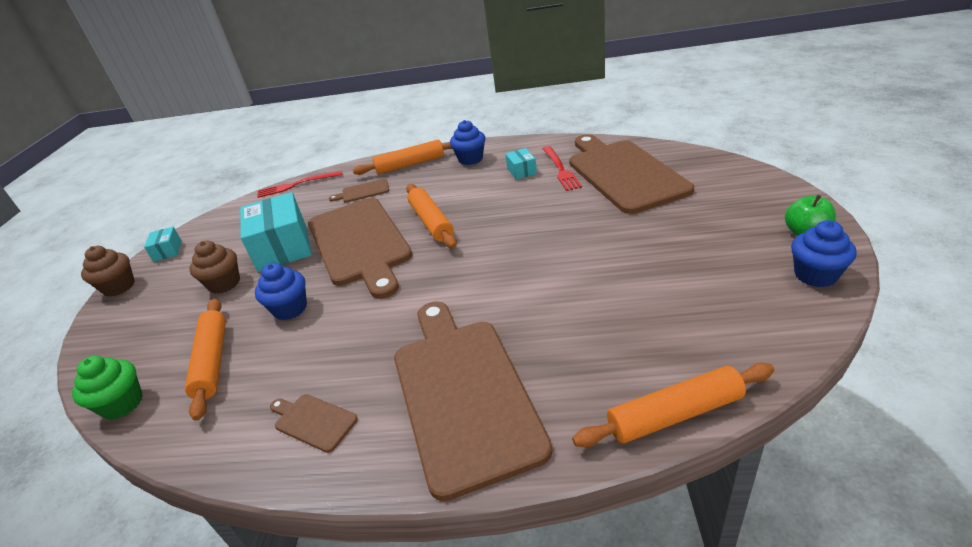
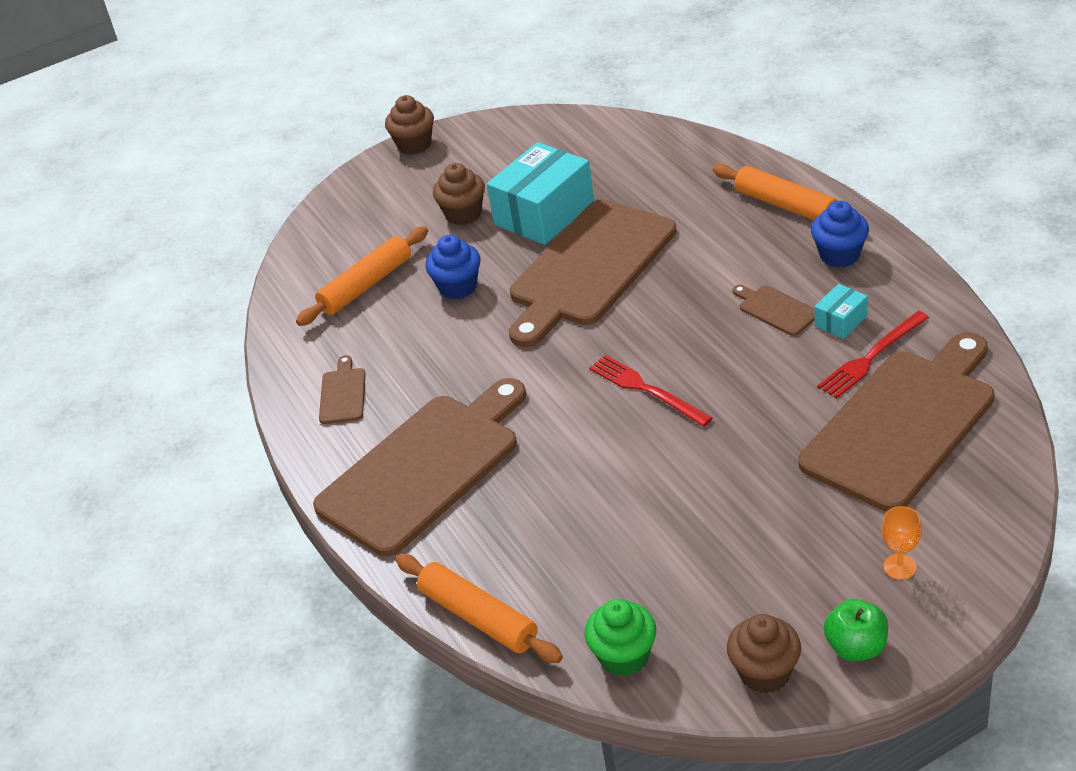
camera: 60 degrees right, 5 degrees up
green cupcake [72,356,143,420] -> green cupcake moved to [584,599,656,677]
turquoise box [144,227,182,262] -> none
red fork [257,170,342,198] -> red fork moved to [589,355,712,427]
brown cutting board [329,179,389,203] -> brown cutting board moved to [732,285,815,336]
orange rolling pin [406,184,457,248] -> none
blue cupcake [791,220,857,287] -> brown cupcake [727,614,801,693]
none -> orange goblet [881,506,922,580]

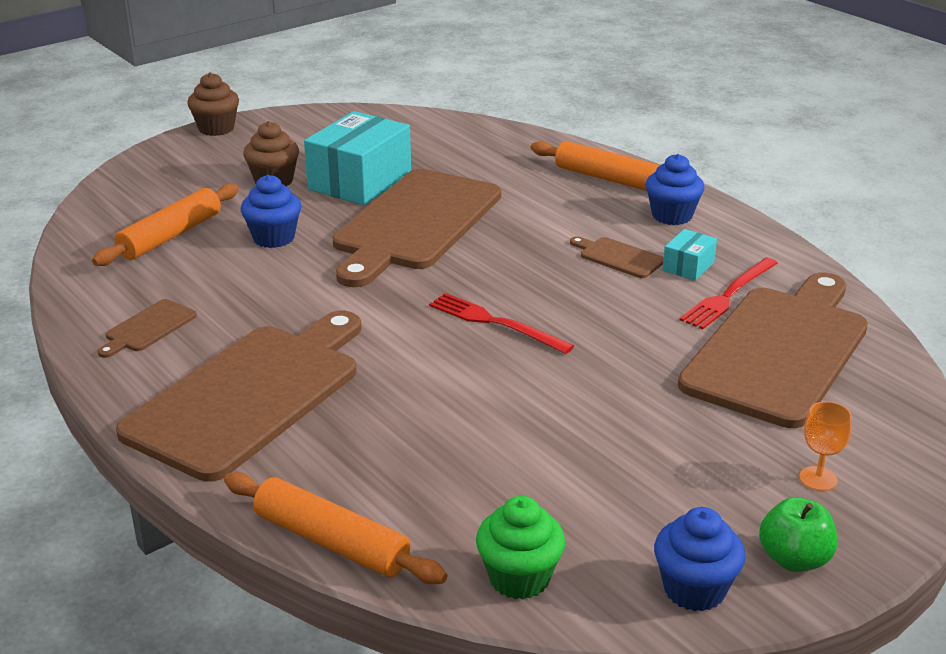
camera: 15 degrees left, 10 degrees down
brown cutting board [319,355,366,424] -> brown cutting board turned 135 degrees counterclockwise [98,299,197,358]
brown cupcake [727,614,801,693] -> blue cupcake [654,507,745,612]

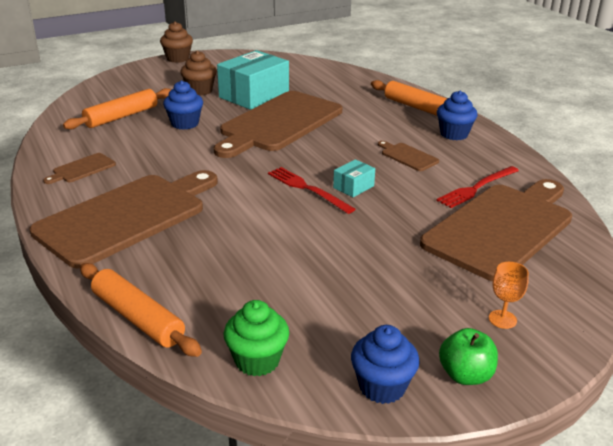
camera: 10 degrees right, 0 degrees up
turquoise box [663,229,717,281] -> turquoise box moved to [333,159,375,197]

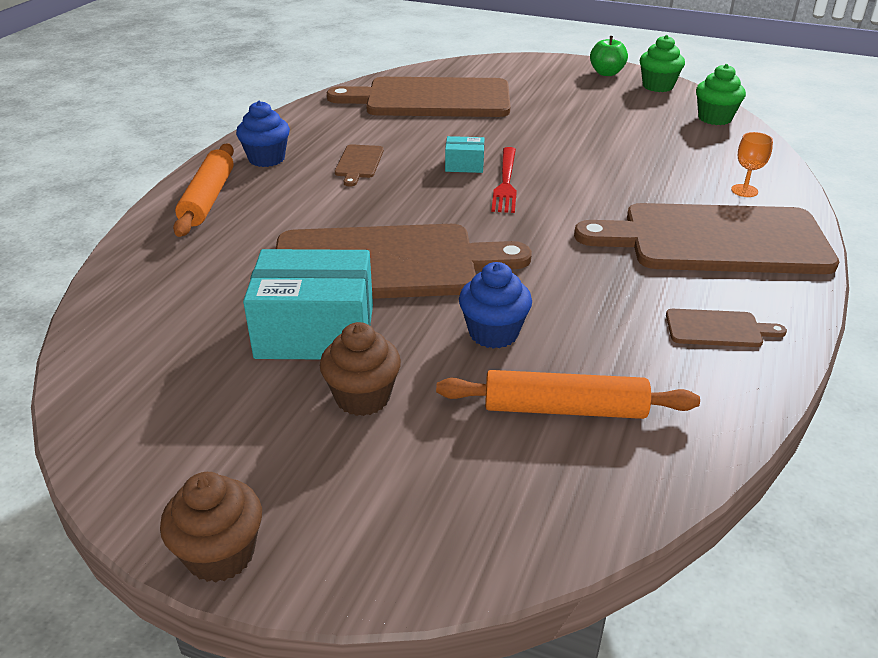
camera: 130 degrees left, 5 degrees up
orange rolling pin [80,263,202,357] -> none
blue cupcake [351,325,420,404] -> green cupcake [640,35,685,92]
red fork [436,166,519,208] -> none
orange goblet [489,262,529,329] -> orange goblet moved to [731,132,773,197]

